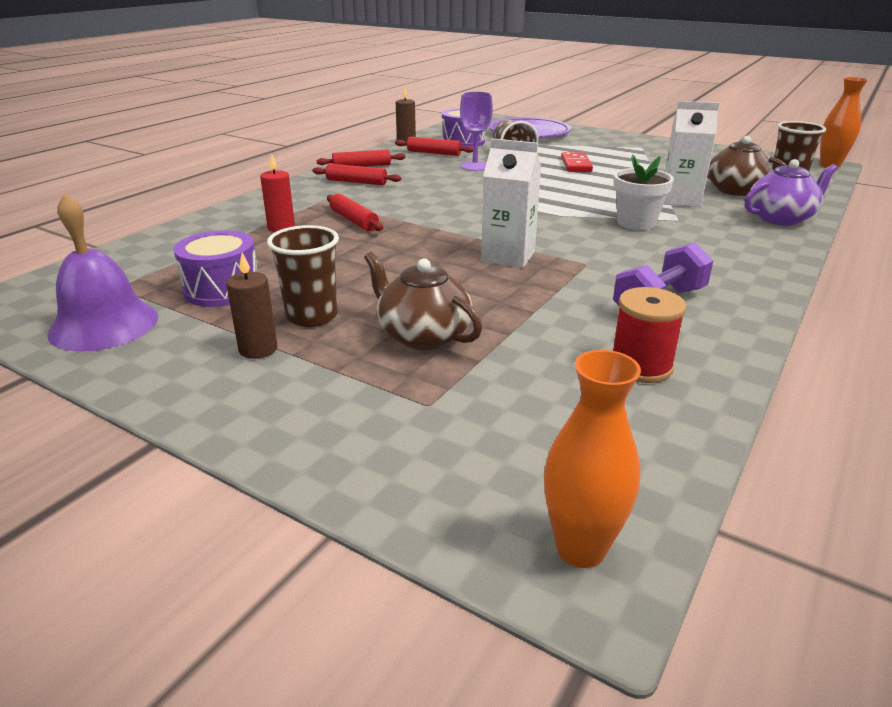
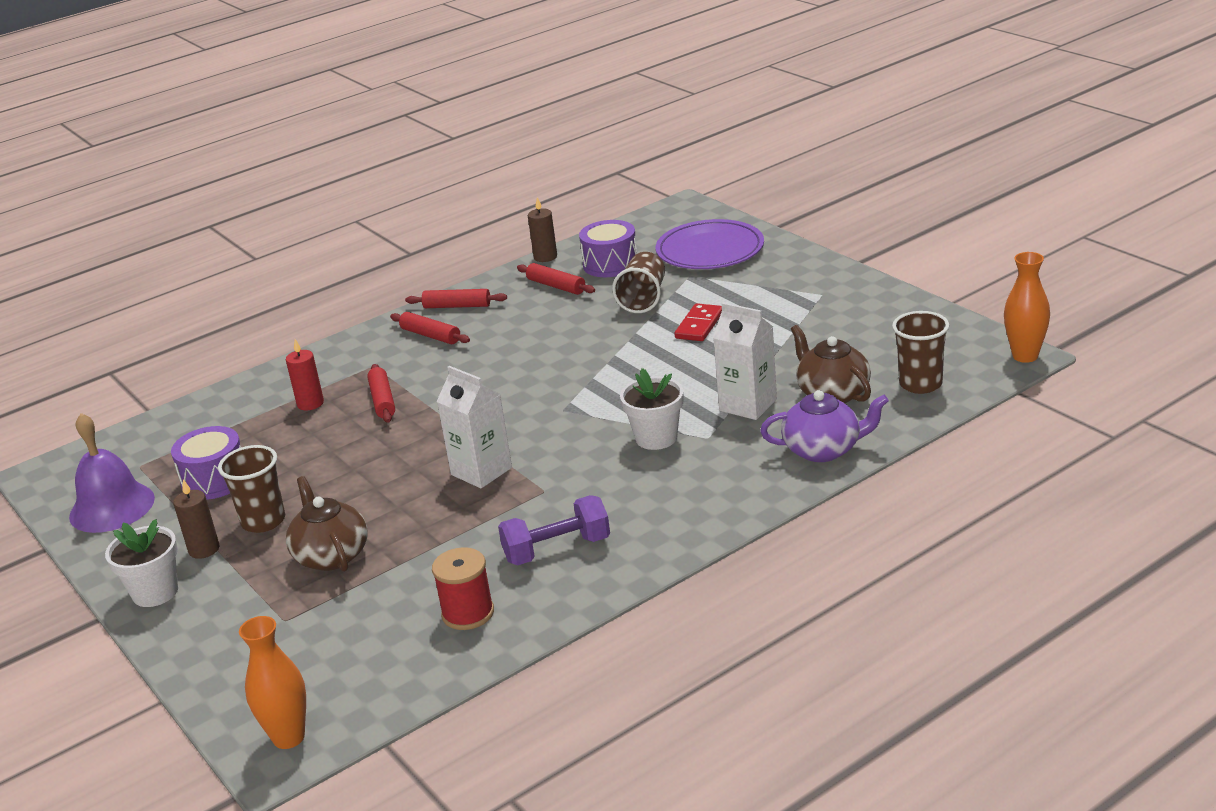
camera: 25 degrees right, 0 degrees up
purple goblet [460,91,493,171] -> none
none -> white flower pot [105,519,178,607]

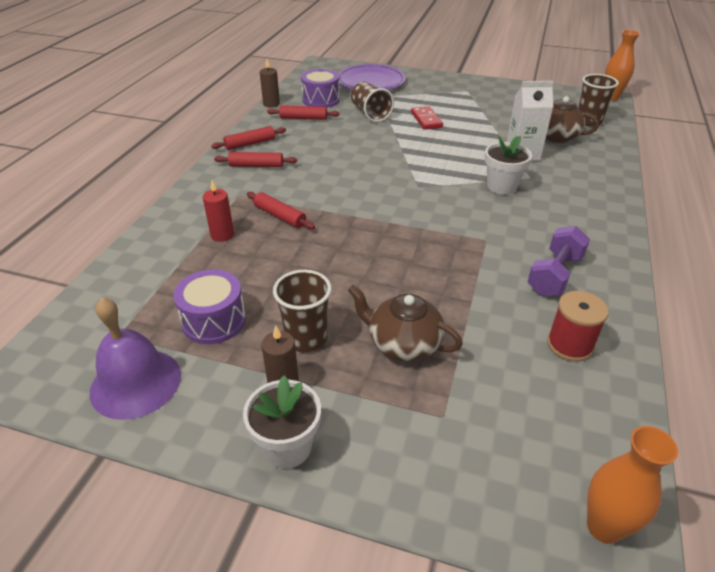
camera: 40 degrees left, 10 degrees up
white carton [437,366,512,488] -> none
purple teapot [760,390,889,462] -> none

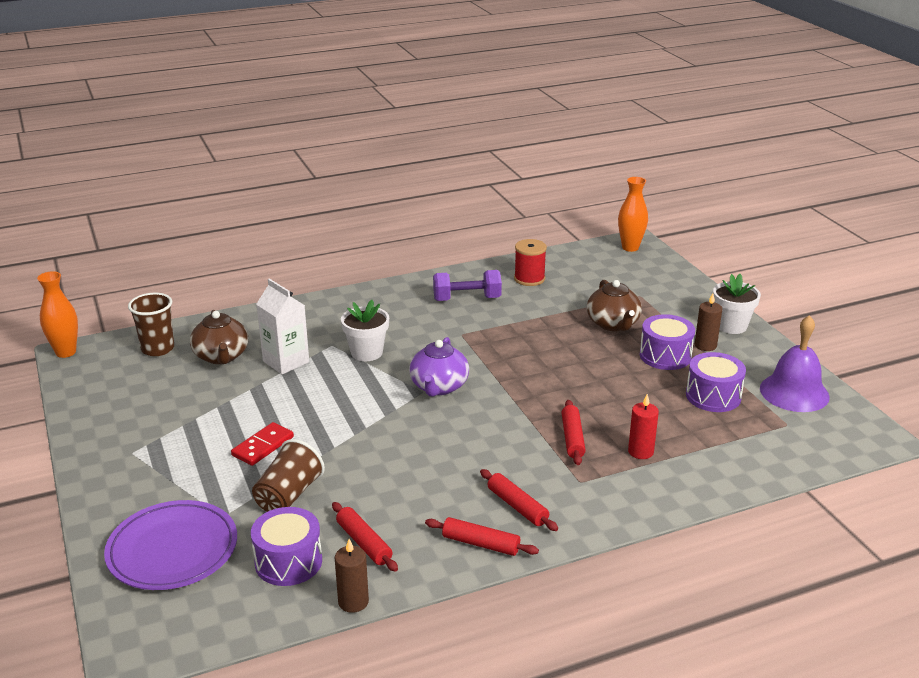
camera: 130 degrees left, 10 degrees down
brown cup [273,270,331,352] -> purple drum [640,314,695,370]
none -> purple teapot [409,337,469,397]

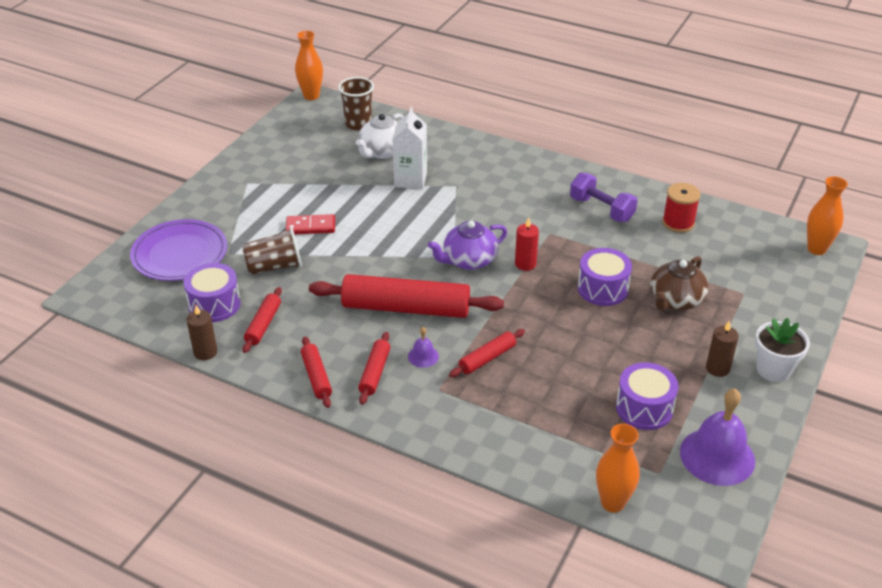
camera: 50 degrees right, 10 degrees up
brown teapot [190,310,248,364] -> white teapot [356,113,403,159]
white flower pot [341,300,389,361] -> none
red candle [628,394,659,459] -> red candle moved to [515,217,539,271]
purple drum [640,314,695,370] -> purple drum moved to [578,248,632,306]
none -> red rolling pin [309,274,504,318]
none -> purple bell [408,327,439,368]
none -> orange vase [596,424,640,513]

